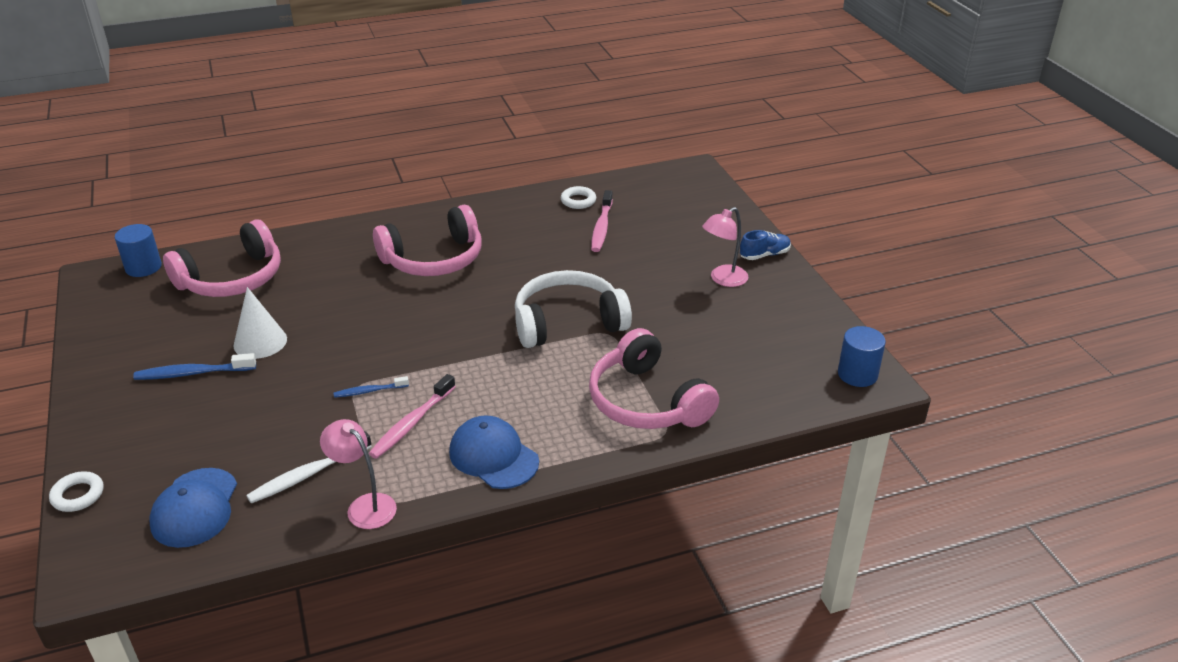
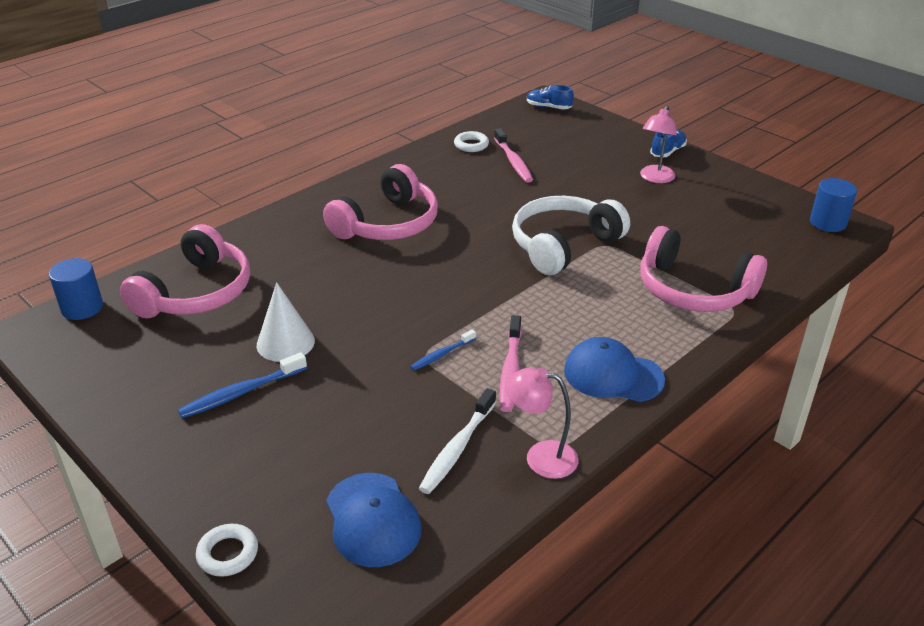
camera: 25 degrees left, 0 degrees up
none -> blue shoe [527,85,574,109]

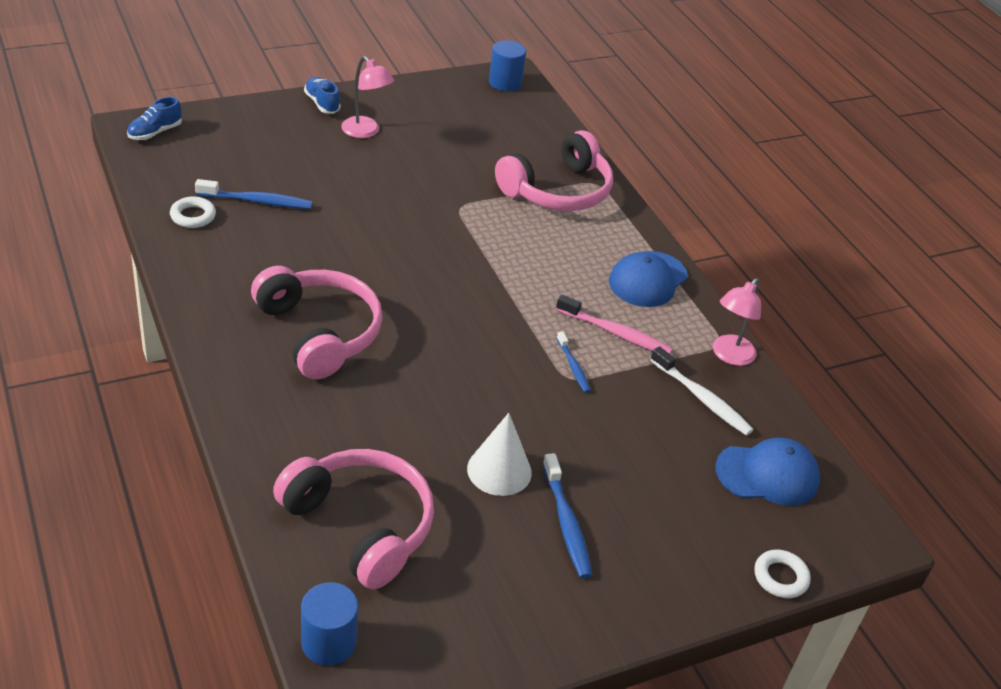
camera: 75 degrees left, 5 degrees up
pink toothbrush [494,128,533,183] -> blue toothbrush [195,179,313,209]
white headphones [512,196,630,275] -> none

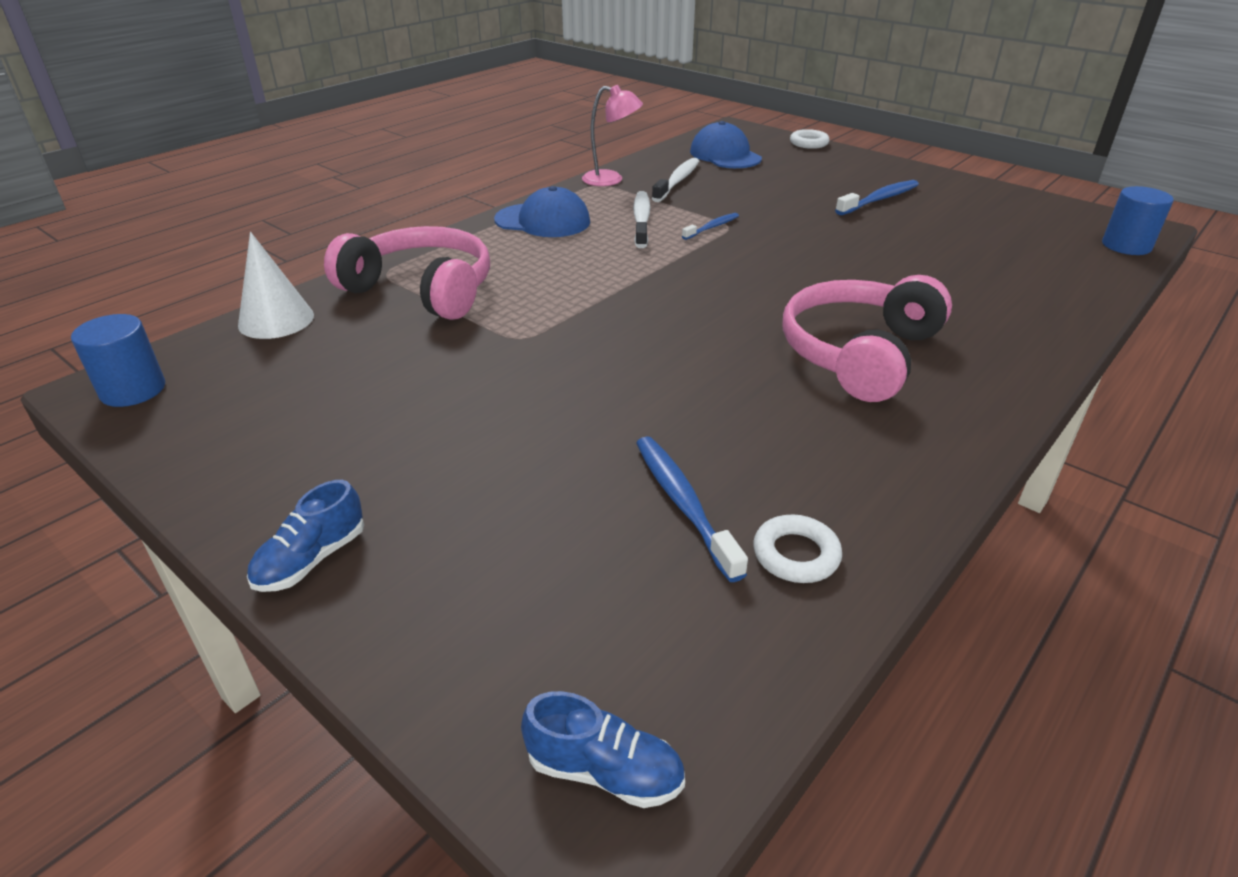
camera: 110 degrees left, 5 degrees down
pink headphones [273,449,434,590] -> none
pink lamp [341,56,394,138] -> none
white cone [467,413,532,496] -> white cone moved to [238,232,314,339]
pink toothbrush [556,295,673,354] -> white toothbrush [633,191,650,248]

